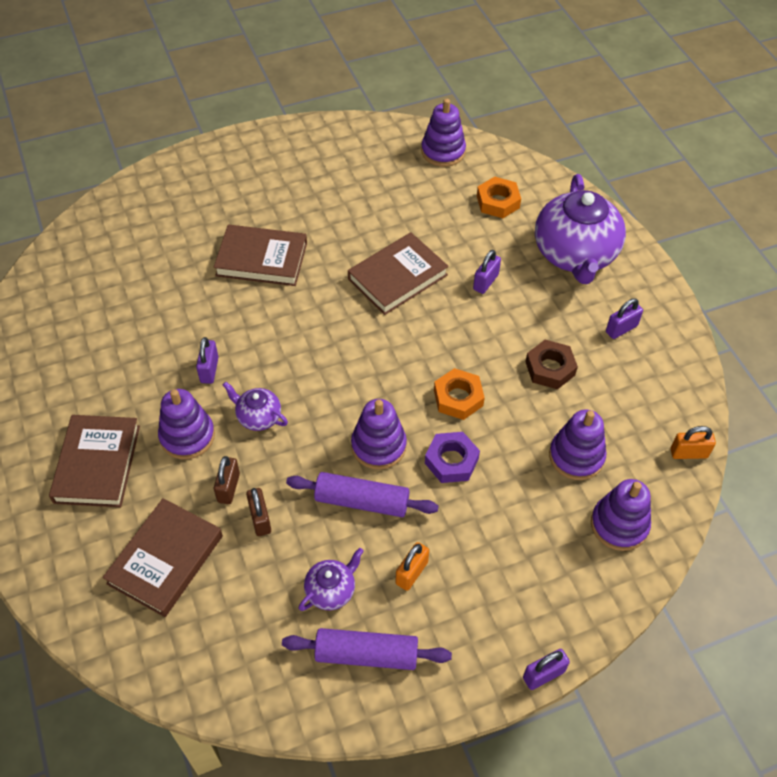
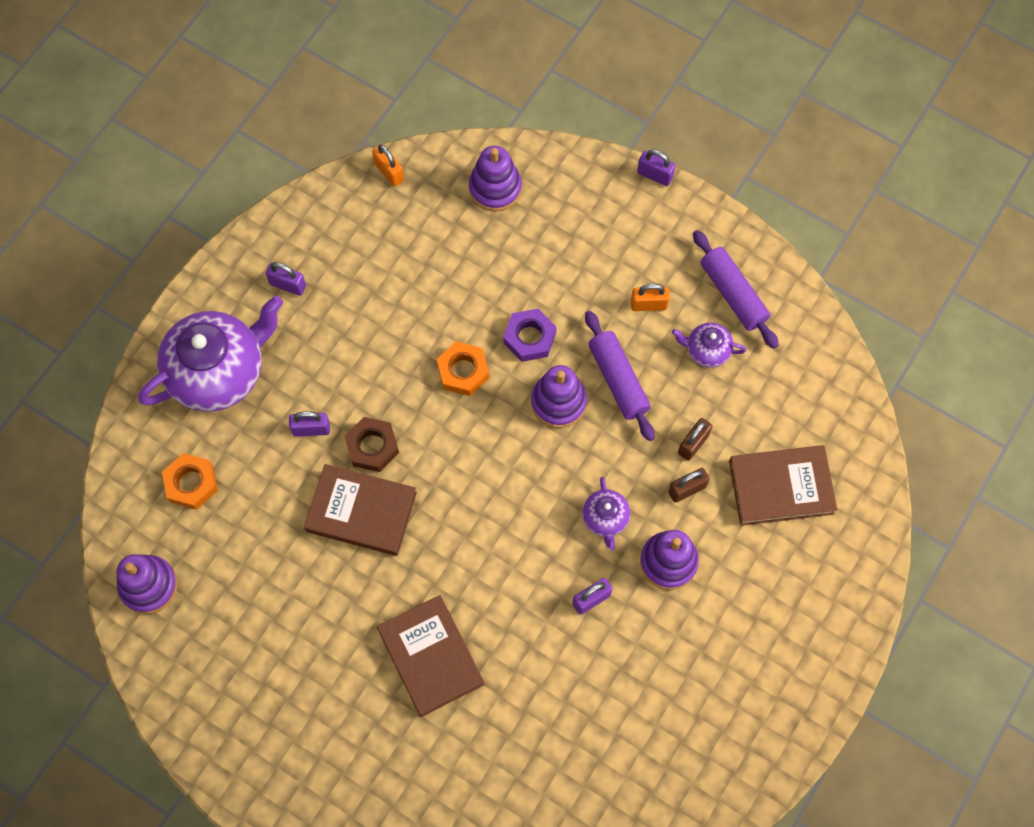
camera: 125 degrees left, 15 degrees up
brown book [49,415,140,507] -> none
brown nut [525,340,578,389] -> brown nut moved to [344,417,399,472]
purple stacking toy [549,409,606,480] -> none

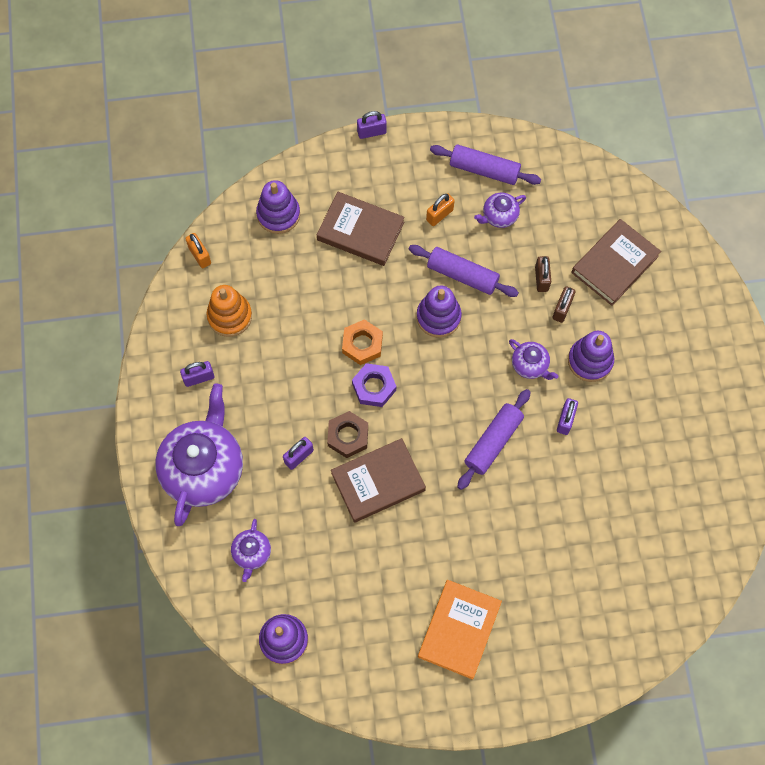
camera: 40 degrees left, 0 degrees up
orange nut [162,453,218,510] -> purple teapot [231,519,271,582]
orange padlock [372,144,404,187] -> orange padlock turned 45 degrees clockwise [185,233,211,268]
brown book [377,595,484,717] -> brown book moved to [317,192,405,266]
purple nut [503,308,557,362] -> purple nut moved to [352,363,396,407]
none -> orange stacking toy [207,285,252,337]
none -> orange book [418,580,502,680]
none -> purple rolling pin [457,389,531,490]

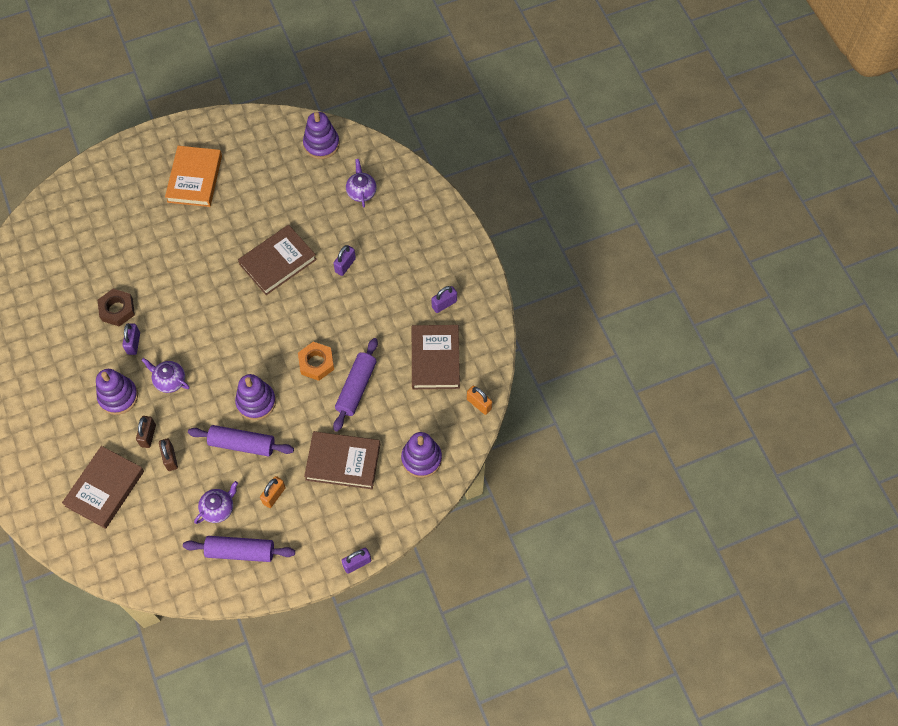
camera: 165 degrees right, 5 degrees down
purple teapot [155,384,243,526] -> none
orange stacking toy [207,285,252,337] -> brown book [412,325,460,389]
brown nut [327,411,368,458] -> brown nut moved to [98,289,135,327]
purple nut [352,363,396,407] -> none
purple rolling pin [457,389,531,490] -> purple rolling pin moved to [333,338,378,432]

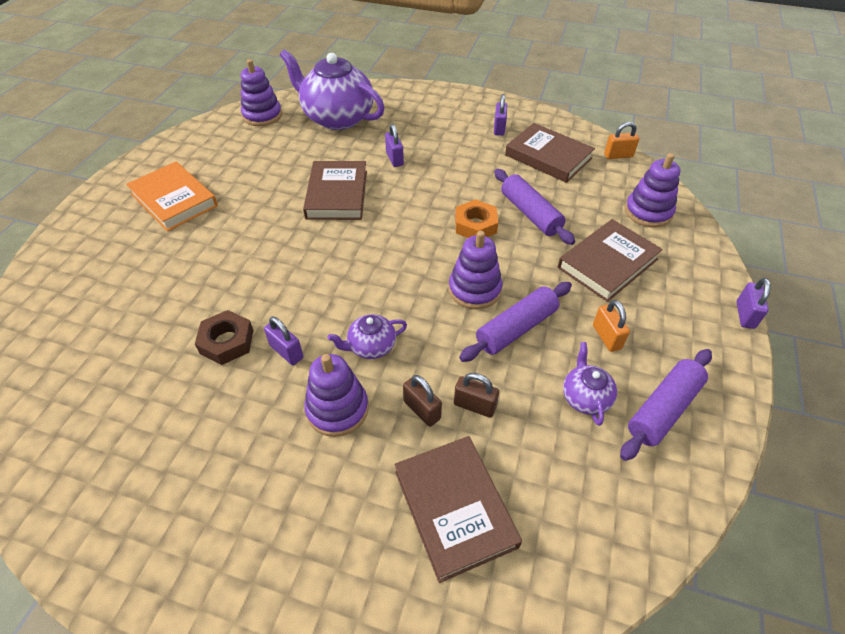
camera: 50 degrees left, 15 degrees down
purple teapot [346,159,377,208] -> purple teapot [280,49,385,130], size x2.19

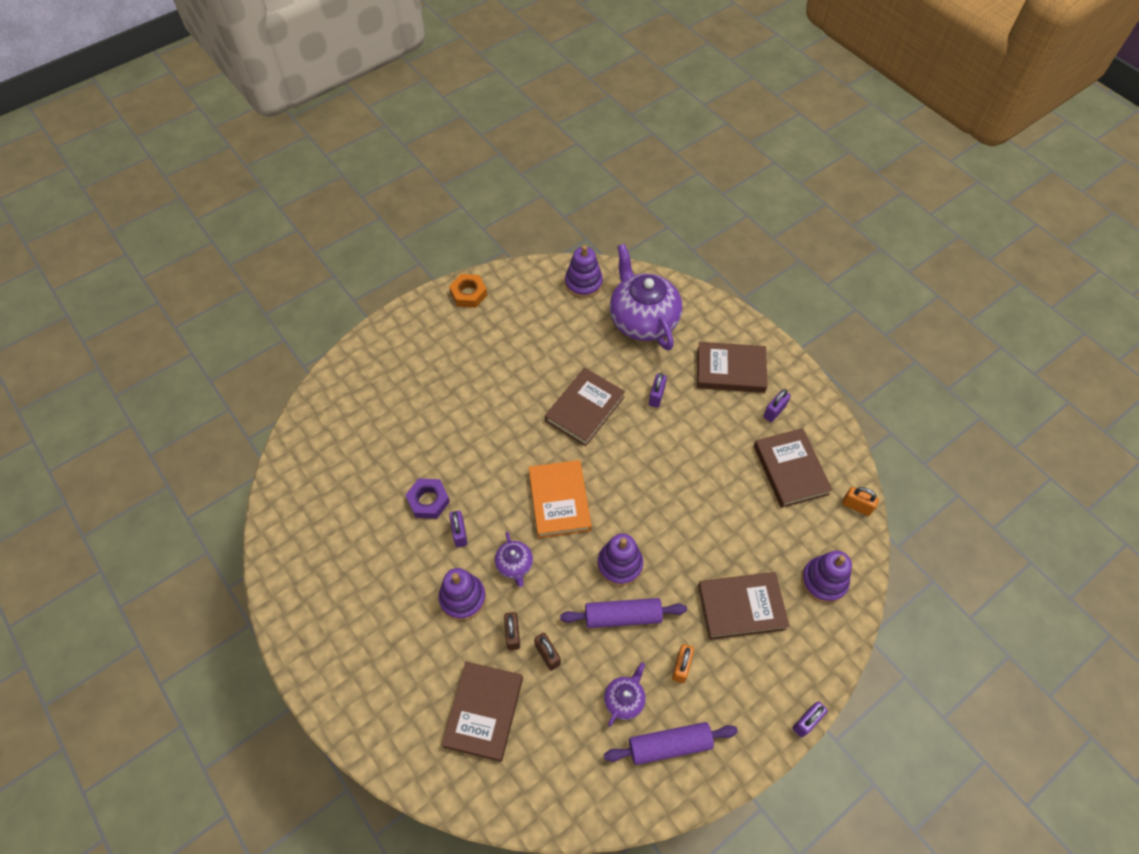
camera: 35 degrees right, 10 degrees up
orange book [126,162,218,231] -> orange book moved to [529,460,592,538]
brown nut [195,310,254,365] -> purple nut [406,478,450,519]
purple teapot [327,314,407,359] -> purple teapot turned 120 degrees counterclockwise [495,532,533,587]
orange nut [455,199,498,238] -> orange nut moved to [449,274,487,308]
purple rolling pin [494,169,575,245] -> none
none -> brown book [697,342,768,393]

